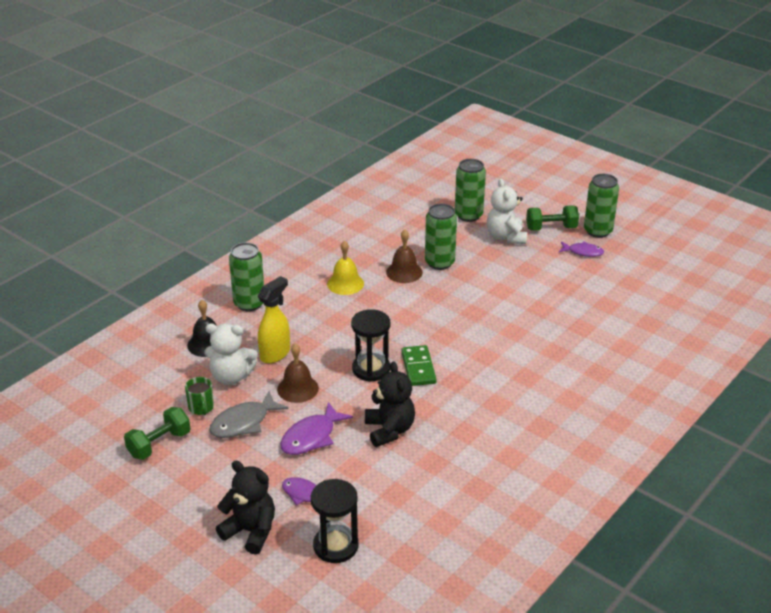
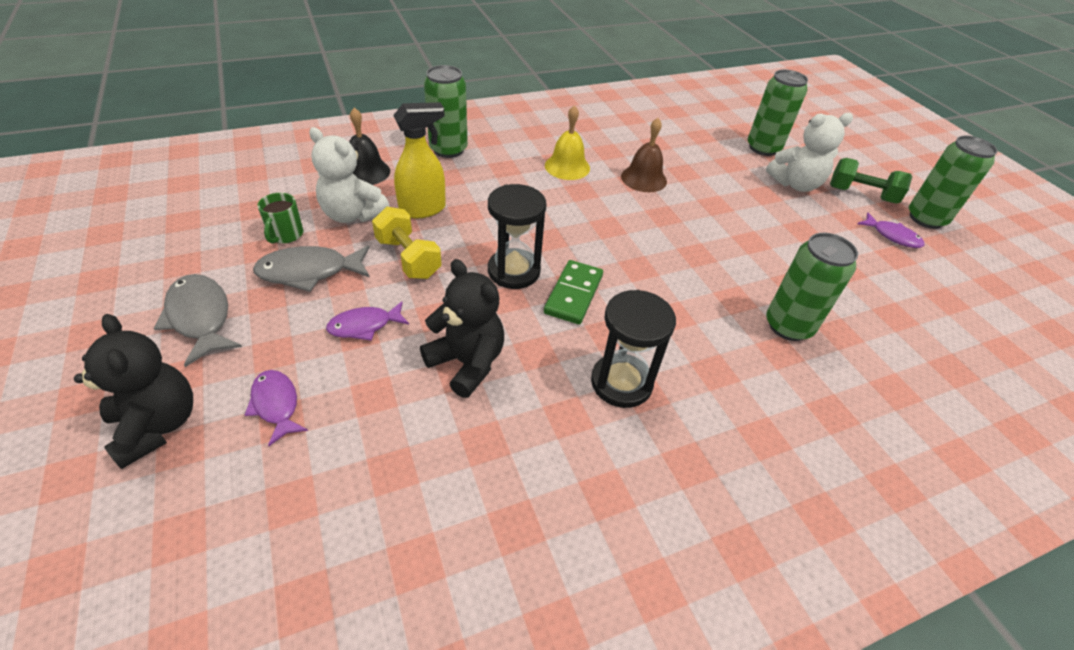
camera: 25 degrees right, 10 degrees up
green dumbbell [124,407,190,460] -> none
brown bell [277,343,319,403] -> yellow dumbbell [372,207,442,279]
purple fish [280,402,353,455] -> purple fish [326,301,409,341], size x0.66
black hourglass [311,479,359,563] -> black hourglass moved to [591,290,676,408]
black teddy bear [365,361,415,447] -> black teddy bear turned 60 degrees counterclockwise [420,259,504,398]
green can [425,204,457,270] -> green can moved to [766,233,858,341]
white teddy bear [487,179,527,244] -> white teddy bear turned 120 degrees counterclockwise [766,113,853,192]
none -> grey fish [154,274,242,367]

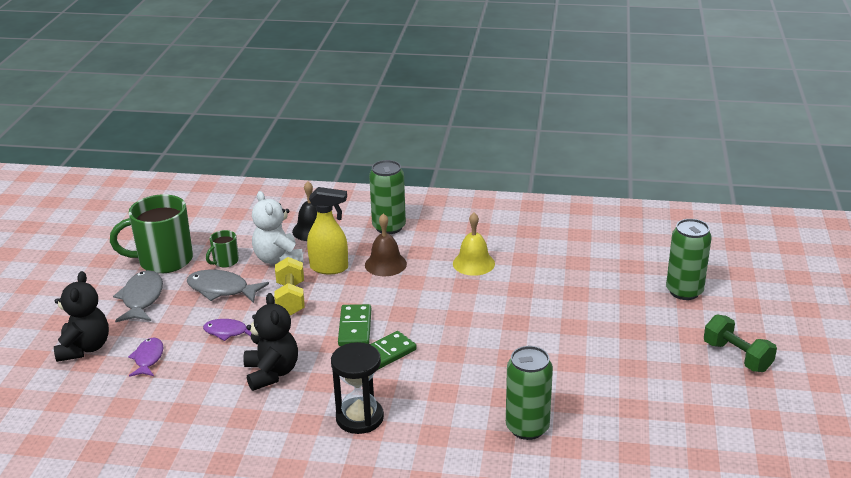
camera: 35 degrees right, 15 degrees down
black hourglass [488,184,547,289] -> green domino [338,304,371,346]
brown bell [621,118,667,192] -> brown bell moved to [365,213,407,276]
white teddy bear [766,113,853,192] -> none
purple fish [858,213,925,248] -> none
green can [909,136,998,229] -> none
none -> green mug [110,194,193,274]

